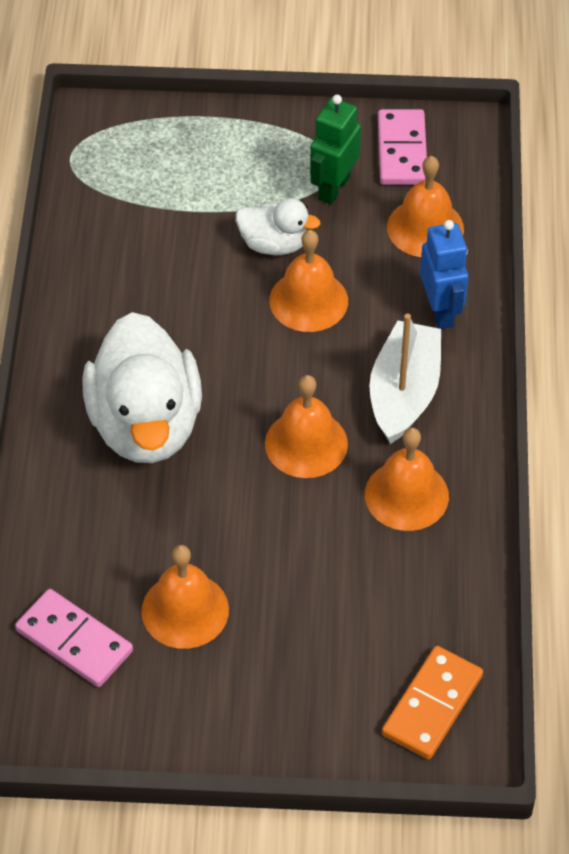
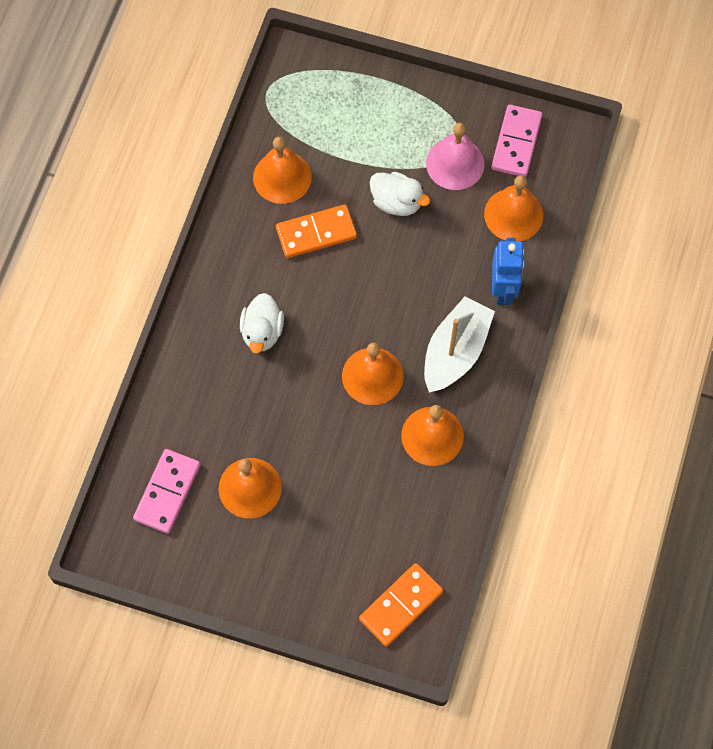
camera: 15 degrees right, 15 degrees up
pink domino [15,589,133,687] -> pink domino turned 60 degrees clockwise [133,449,200,534]
white duck [82,312,202,463] -> white duck [240,293,284,354], size x0.50
orange bell [269,230,348,332] -> orange bell moved to [253,137,312,204]
green robot [310,95,361,204] -> pink bell [426,123,485,190]
none -> orange domino [276,205,357,258]

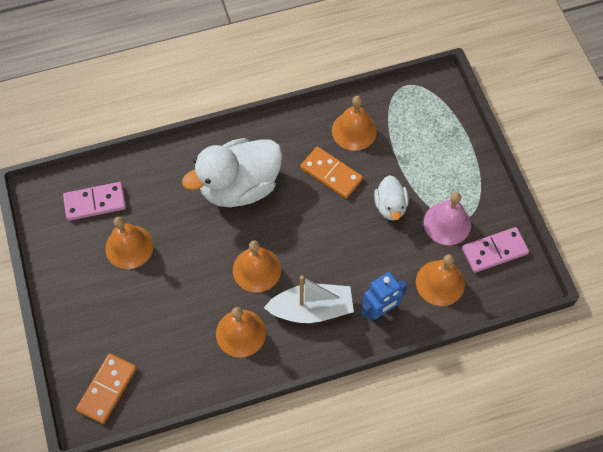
camera: 55 degrees right, 5 degrees down
white duck [240,293,284,354] -> white duck [182,138,283,207], size x1.98
orange domino [359,563,443,647] -> orange domino turned 75 degrees counterclockwise [76,354,137,424]

